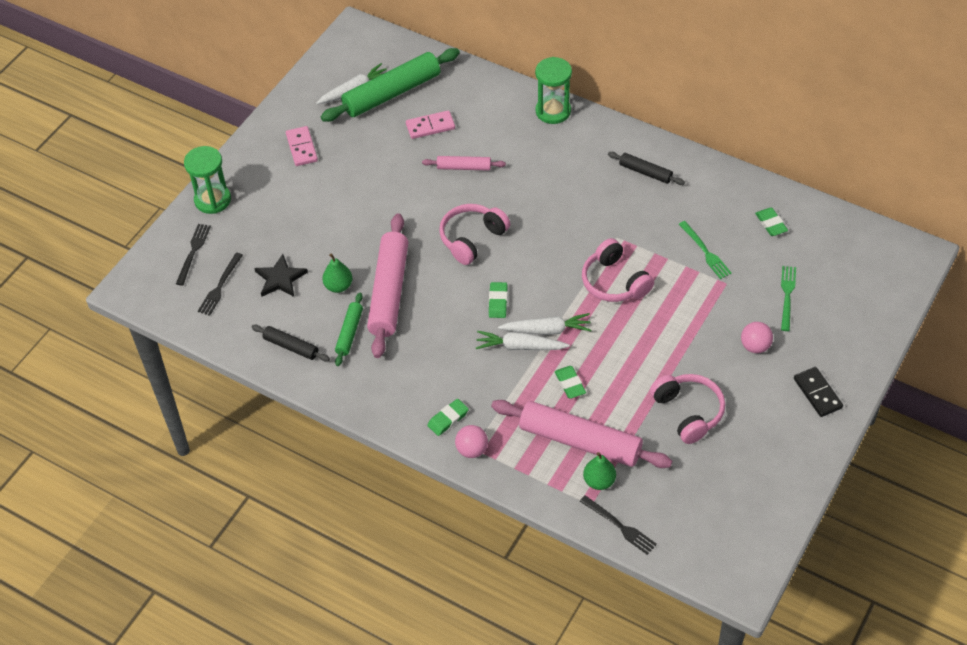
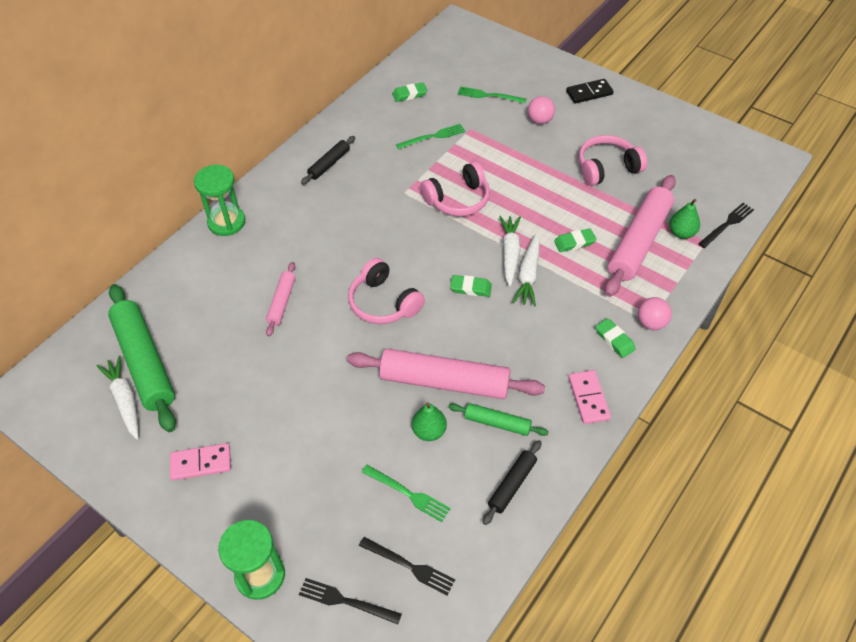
camera: 85 degrees left, 0 degrees up
black star [254,254,308,297] -> green fork [362,465,451,522]
pink domino [406,110,455,139] -> pink domino moved to [568,370,611,424]

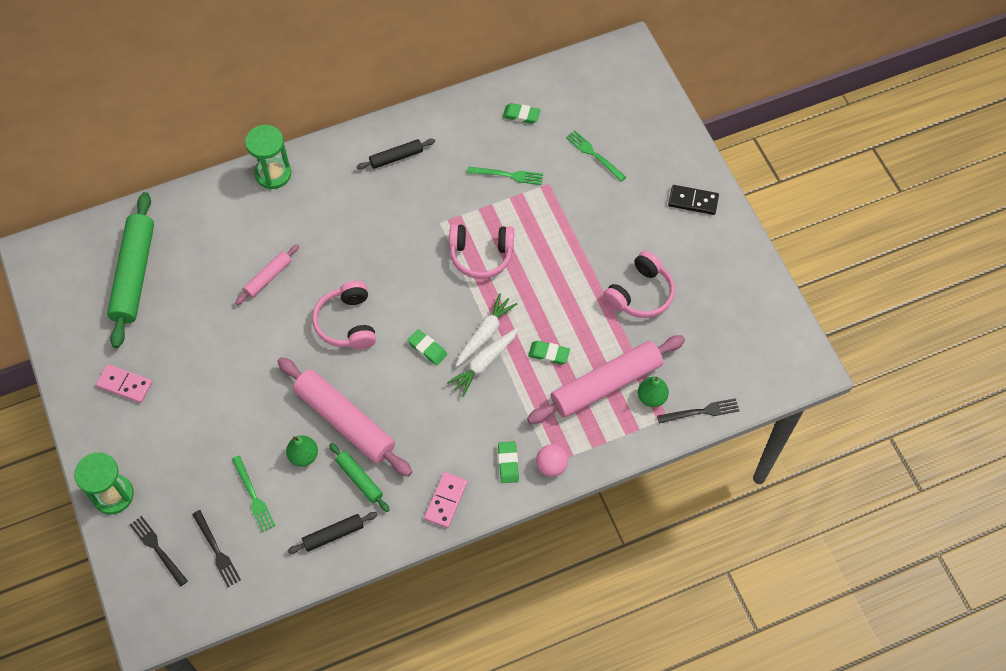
camera: 30 degrees right, 10 degrees up
white carrot [97,355,139,440] -> none
pink ball [528,96,555,124] -> none
pink headphones [579,135,647,186] -> pink headphones turned 120 degrees clockwise [603,251,675,318]

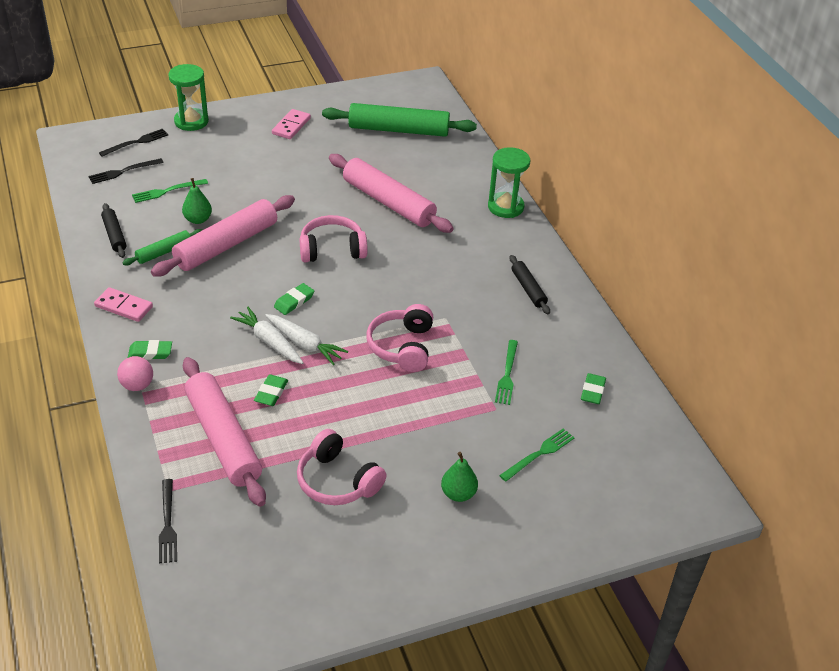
camera: 90 degrees right, 20 degrees down
pink rolling pin [235,245,299,305] -> pink rolling pin [329,154,454,233], size x2.00
green pear [638,377,669,407] -> green pear moved to [441,452,478,502]
black domino [668,185,719,215] -> none

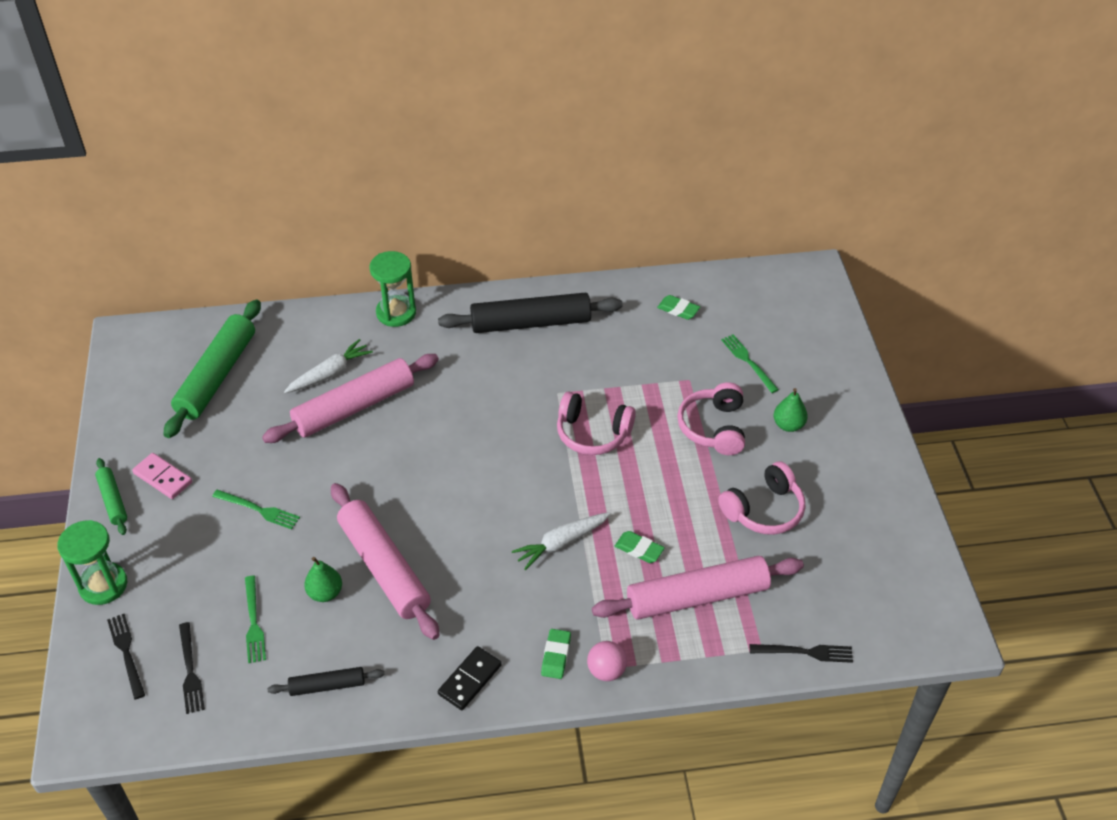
camera: 75 degrees left, 5 degrees up
pink domino [94,287,153,322] -> black domino [438,646,502,710]
green rolling pin [122,229,202,265] -> green rolling pin moved to [95,458,127,535]
white carrot [265,314,348,365] -> white carrot moved to [284,339,373,393]
green eraser [274,283,314,315] -> none
pink headphones [300,215,368,262] -> pink headphones moved to [677,382,745,455]
green fork [495,340,518,405] -> green fork moved to [212,490,300,530]
black rolling pin [509,255,550,314] -> black rolling pin [438,293,623,333], size x2.00

